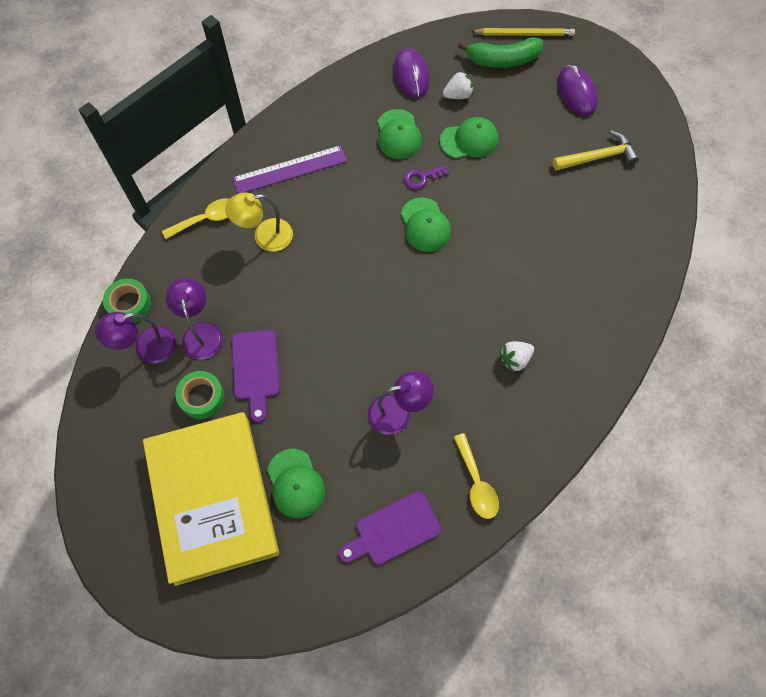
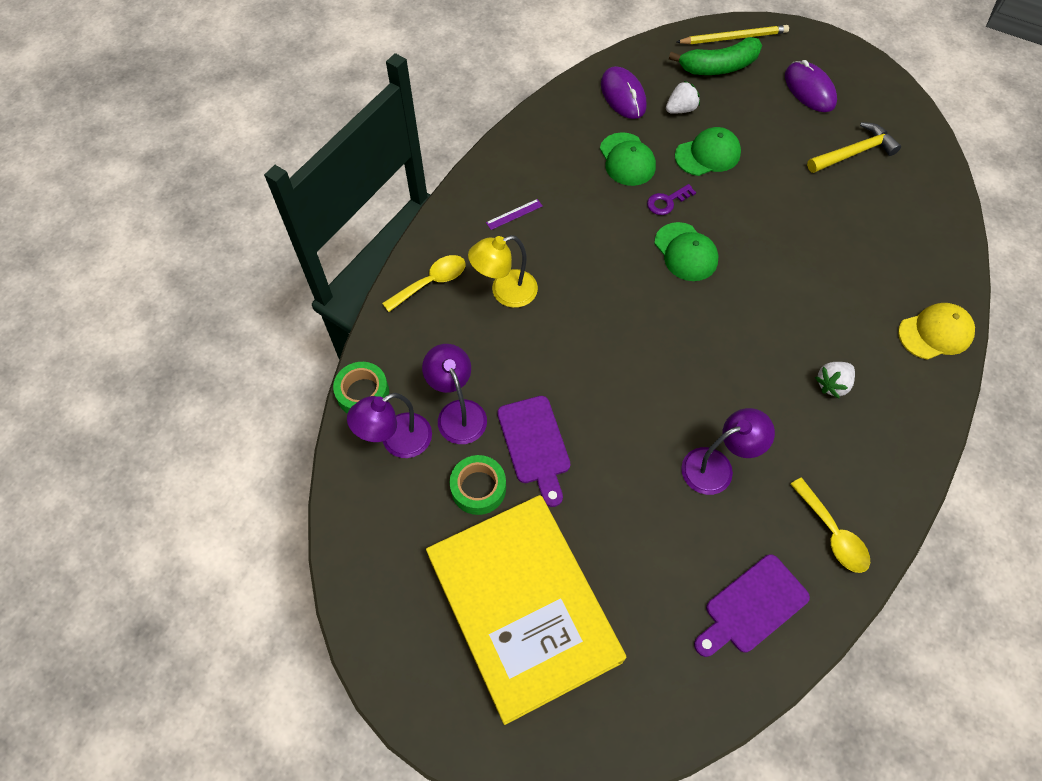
camera: 10 degrees left, 5 degrees down
purple ruler [232,145,347,194] -> purple ruler [486,199,543,230], size x0.45
green cap [267,449,325,518] -> none
none -> yellow cap [898,303,975,360]

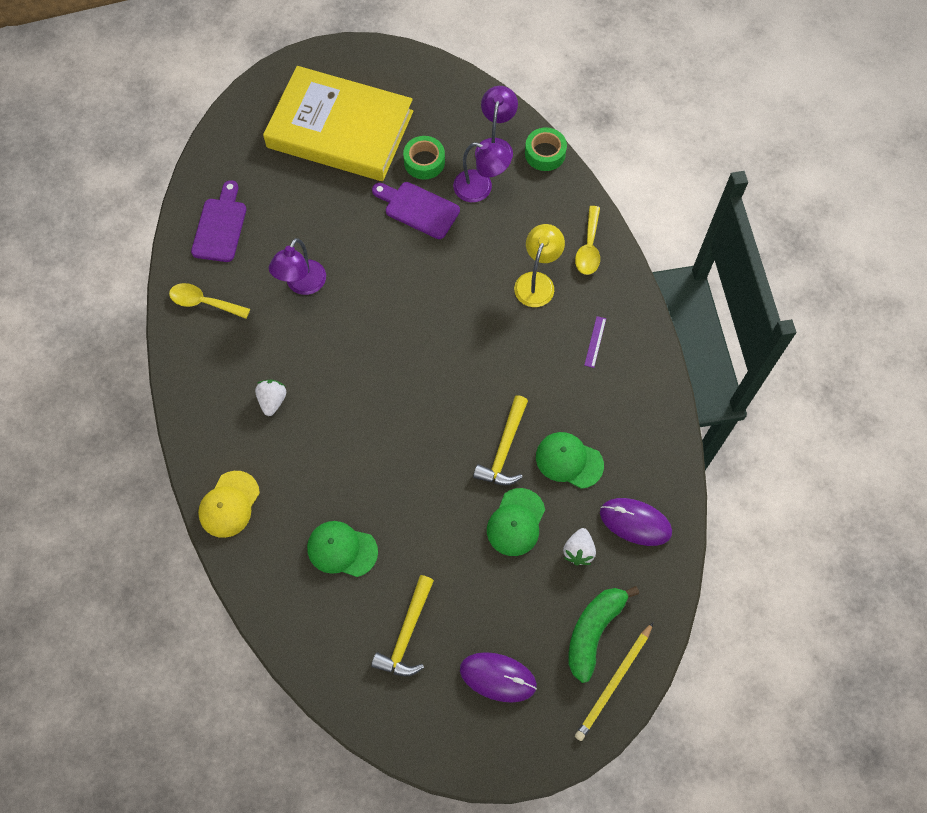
camera: 135 degrees right, 5 degrees up
purple key [647,184,696,215] -> yellow hammer [473,395,528,485]
green cap [655,222,719,281] -> green cap moved to [307,521,378,577]

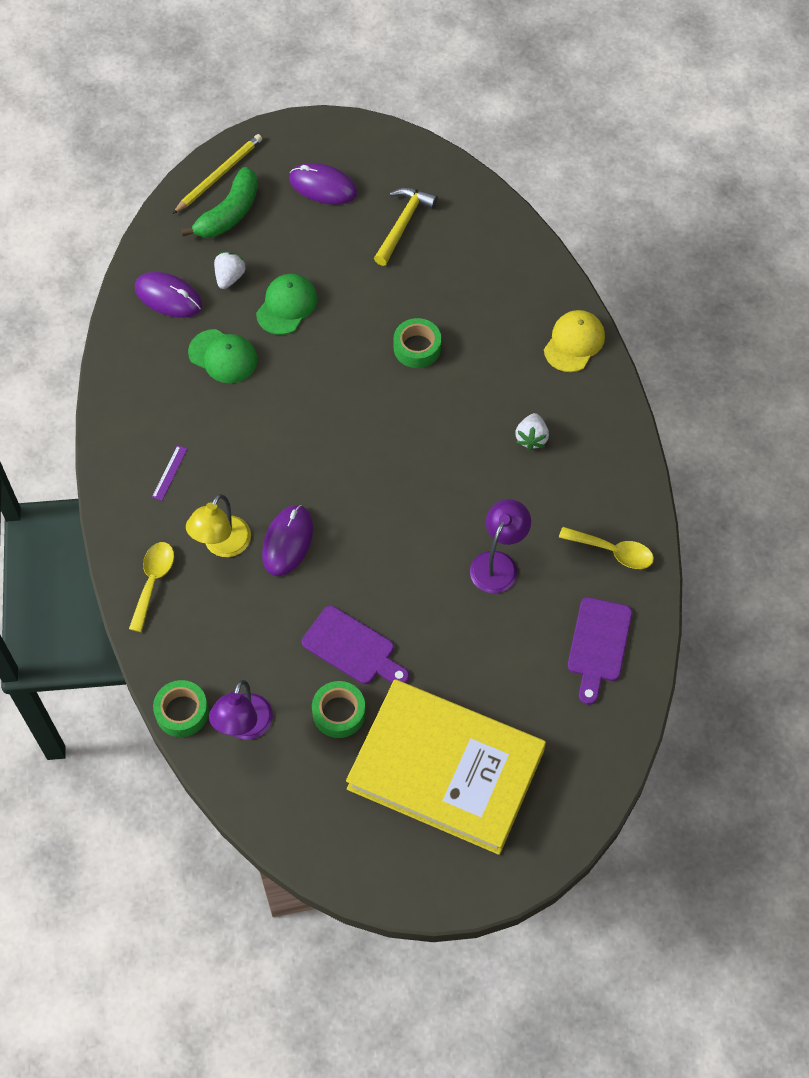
camera: 175 degrees left, 5 degrees down
green cap [307,521,378,577] -> none
purple lamp [453,142,512,202] -> none
yellow hammer [473,395,528,485] -> none
none -> purple mouse [262,505,313,576]
none -> green tape [394,318,441,368]

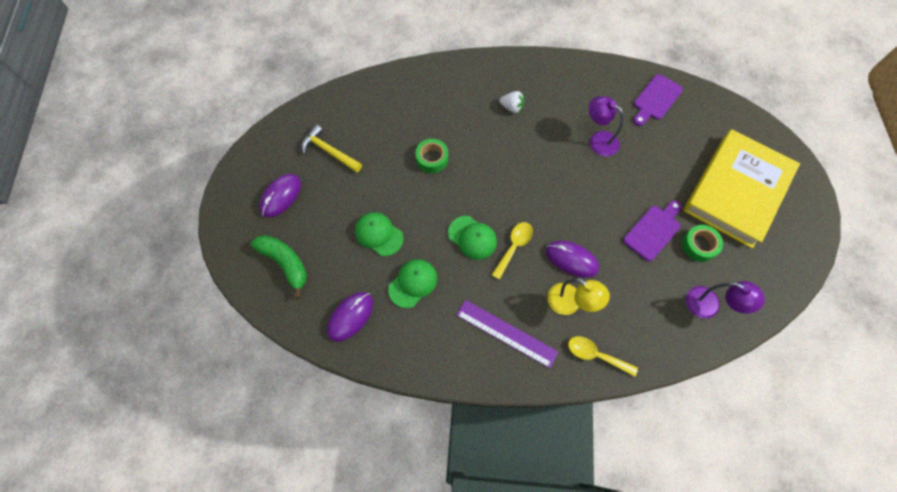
camera: 80 degrees left, 5 degrees up
purple ruler [152,445,188,501] -> purple ruler [457,300,558,368], size x2.24
green tape [153,680,209,737] -> none
yellow pencil [173,134,262,214] -> none
white strawberry [214,252,246,289] -> none
yellow cap [544,310,605,372] -> none
yellow spoon [559,527,654,569] -> yellow spoon moved to [492,222,533,280]
purple cutting board [568,597,632,705] -> purple cutting board turned 105 degrees clockwise [633,74,683,126]
none -> green cap [448,216,497,260]

